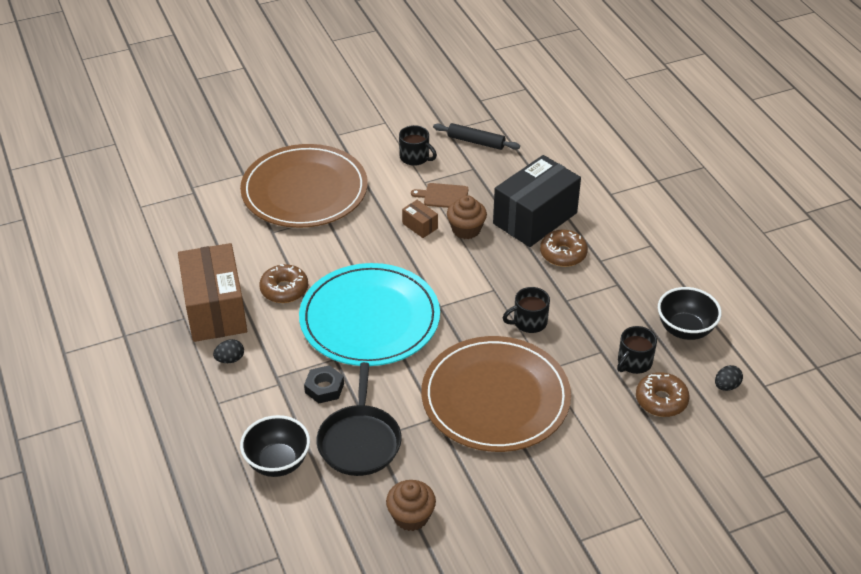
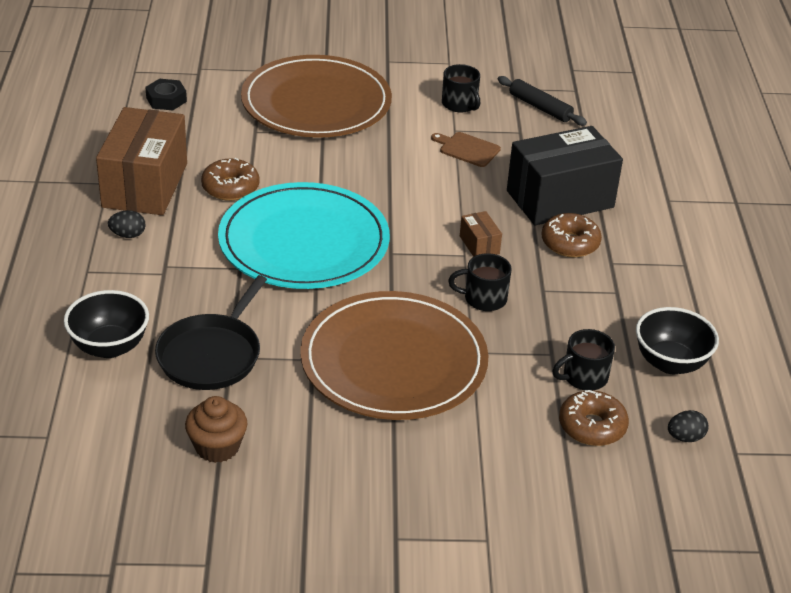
camera: 20 degrees right, 5 degrees down
black nut [304,365,344,403] -> black nut moved to [145,79,187,110]
brown box [402,200,438,238] -> brown box moved to [460,211,502,257]
brown cupcake [447,195,487,239] -> none

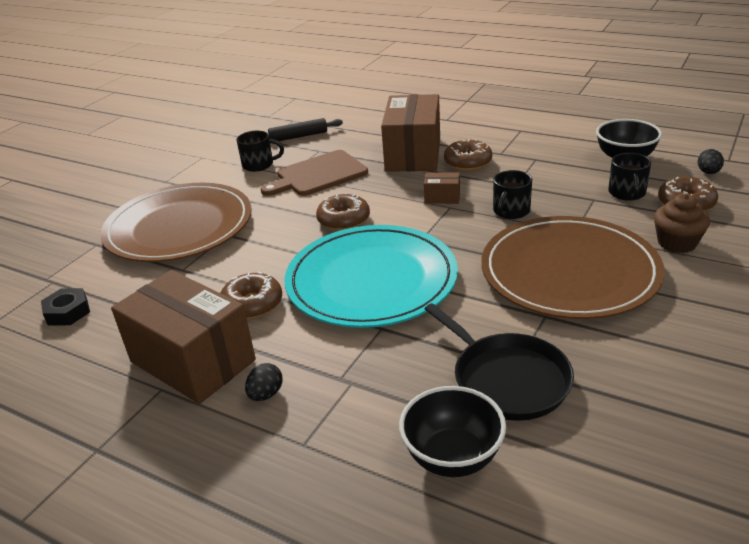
camera: 55 degrees left, 5 degrees down
brown cupcake [185,396,247,463] -> brown cupcake moved to [654,194,710,253]
brown cutting board [431,132,501,167] -> brown cutting board [261,150,368,196], size x1.75
black box [507,126,623,225] -> brown box [381,94,440,172]
none -> brown donut [316,193,370,231]

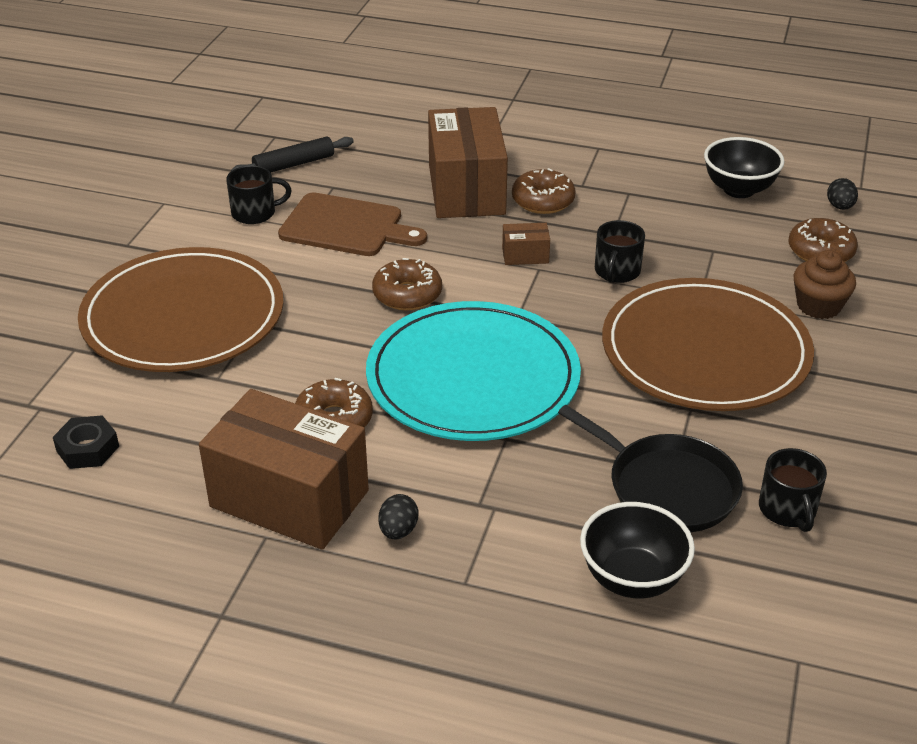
camera: 15 degrees left, 5 degrees up
brown cutting board [261,150,368,196] -> brown cutting board turned 120 degrees counterclockwise [278,192,427,256]
black mug [608,153,651,201] -> black mug moved to [759,448,827,532]

